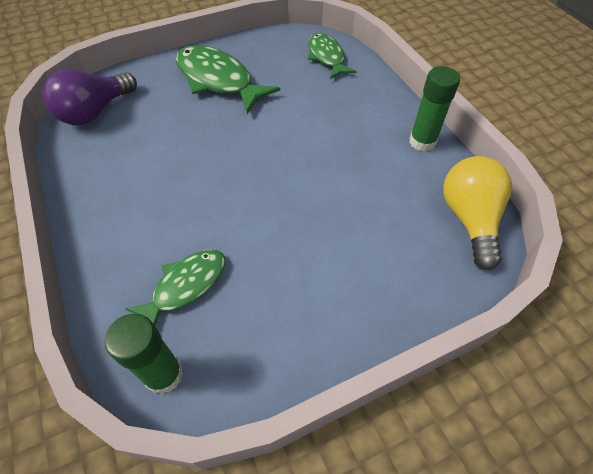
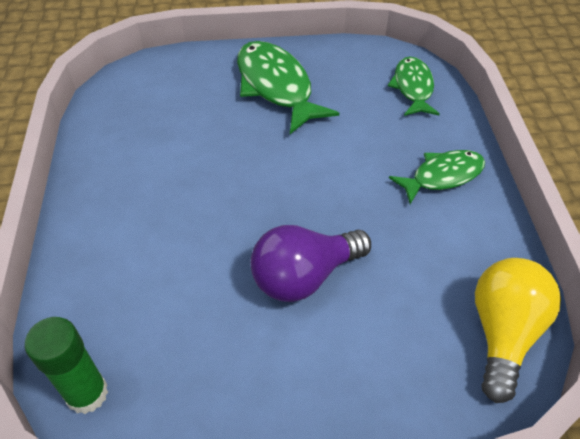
camera: 20 degrees right, 5 degrees down
purple light bulb [42,69,137,125] -> purple light bulb moved to [250,225,371,302]
green fish [125,250,225,326] -> green fish moved to [389,150,485,204]
green glue stick [409,66,460,152] -> none

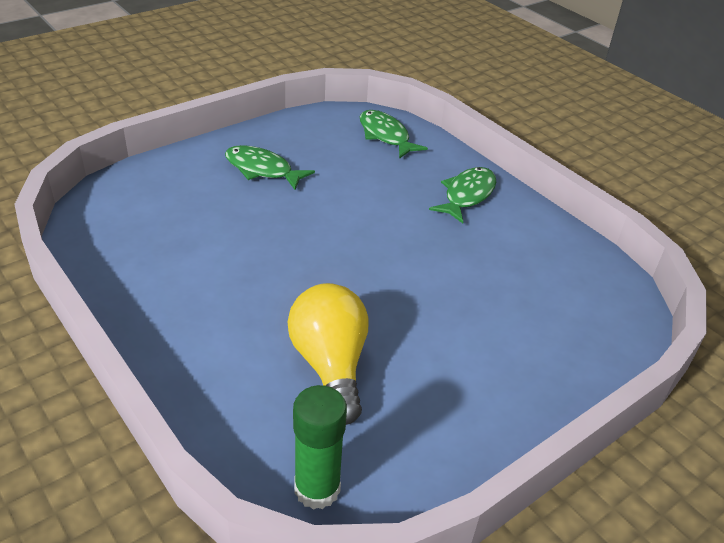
camera: 35 degrees left, 10 degrees down
green fish [237,41,339,134] -> green fish [225,145,315,190], size x0.63
purple light bulb [250,225,371,302] -> none
yellow light bulb [475,258,561,403] -> yellow light bulb moved to [287,283,369,425]

